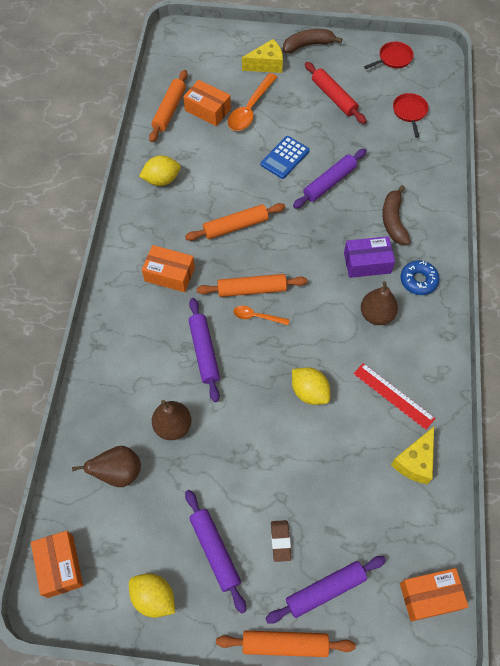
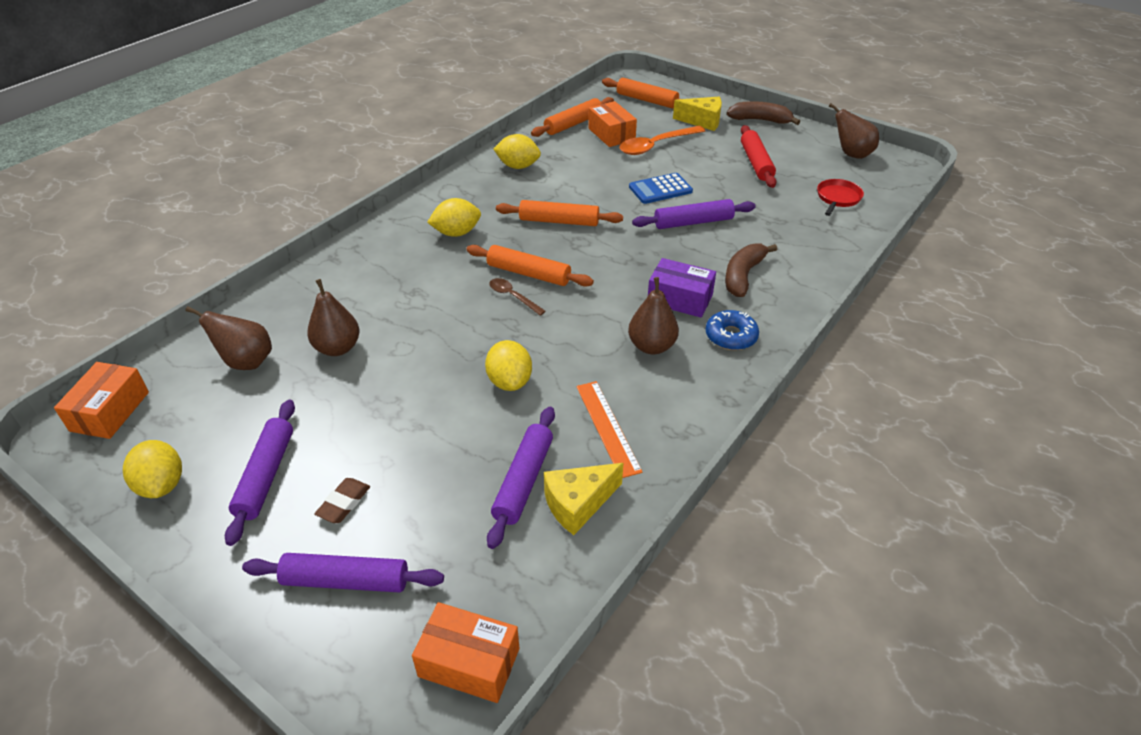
camera: 30 degrees right, 20 degrees down
orange box [142,245,195,292] -> yellow lemon [427,198,481,237]
purple rolling pin [189,298,220,402] -> purple rolling pin moved to [487,407,555,549]
orange rolling pin [216,630,356,657] -> orange rolling pin moved to [602,78,679,109]
orange spoon [234,306,290,325] -> brown spoon [489,278,546,316]
red ruler [354,363,436,430] -> orange ruler [576,381,643,478]
red pan [364,42,414,69] -> brown pear [828,103,879,159]

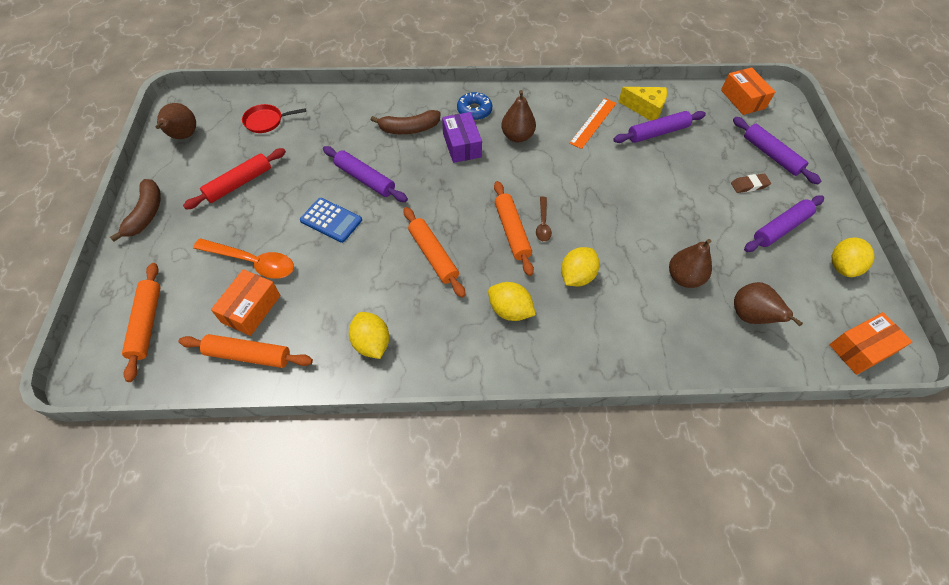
camera: 130 degrees left, 15 degrees up
yellow lemon [485,340,532,391] -> yellow lemon moved to [561,247,600,286]
yellow cheese [673,97,722,131] -> none
brown banana [727,101,800,125] -> brown banana turned 150 degrees counterclockwise [110,179,161,242]

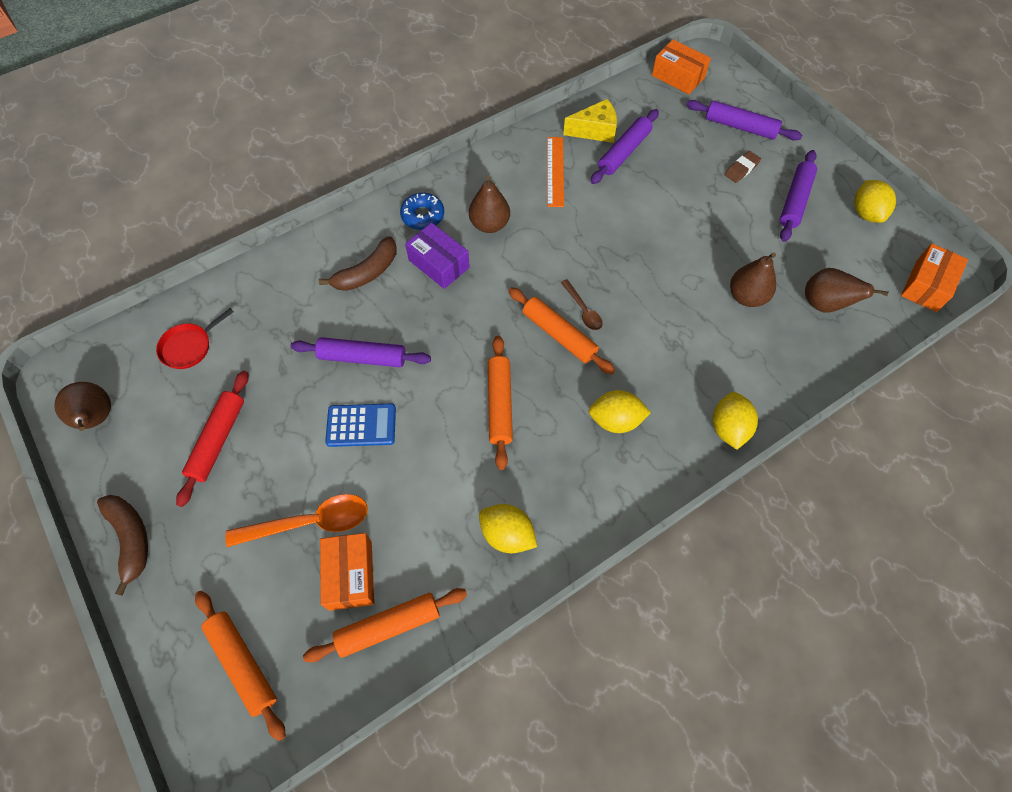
camera: 30 degrees left, 5 degrees up
orange rolling pin [404,207,465,298] -> orange rolling pin turned 60 degrees clockwise [488,336,513,470]
yellow lemon [561,247,600,286] -> yellow lemon moved to [713,392,758,450]

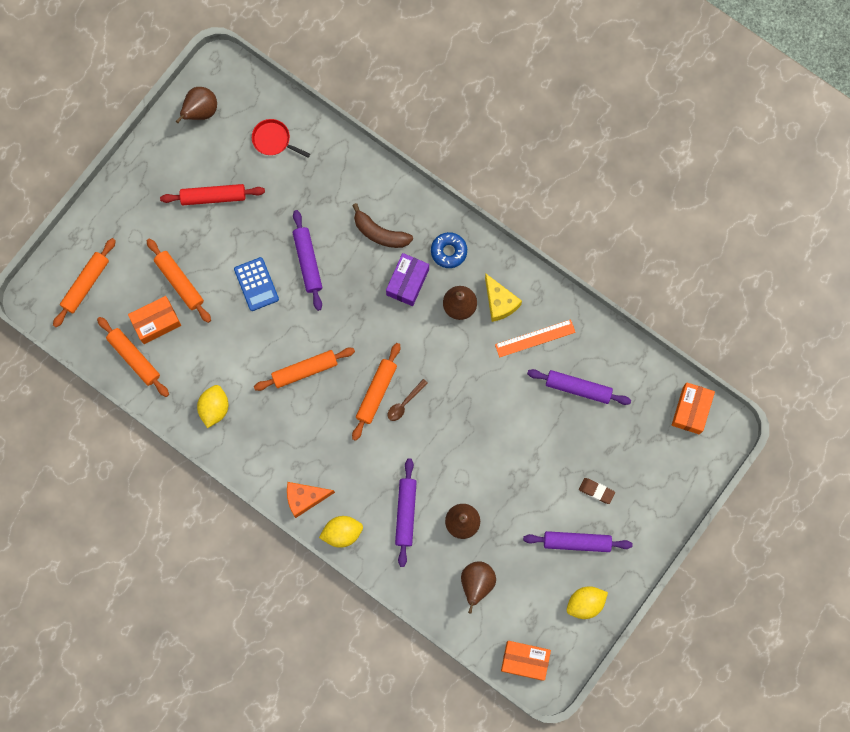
camera: 70 degrees right, 15 degrees up
brown banana [97,495,148,596] -> none
orange spoon [225,494,368,547] -> orange rolling pin [147,238,211,323]
yellow cheese [563,99,617,143] -> yellow cheese moved to [485,274,522,322]
yellow lemon [589,390,651,433] -> none
purple rolling pin [686,100,802,141] -> purple rolling pin moved to [395,458,417,567]
none -> orange cheese [287,482,335,518]

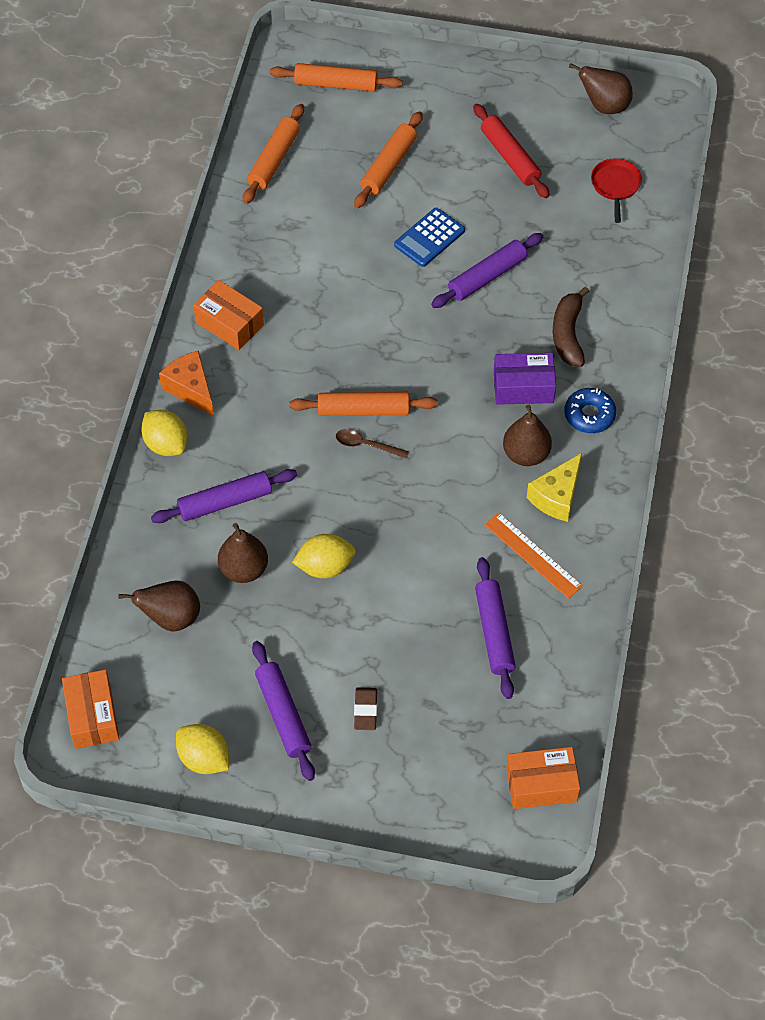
camera: 65 degrees right, 20 degrees down
orange box [128,296,181,344] -> orange box moved to [193,280,264,350]
yellow lemon [197,385,228,428] -> yellow lemon moved to [292,534,356,578]
orange rolling pin [254,348,355,391] -> none

